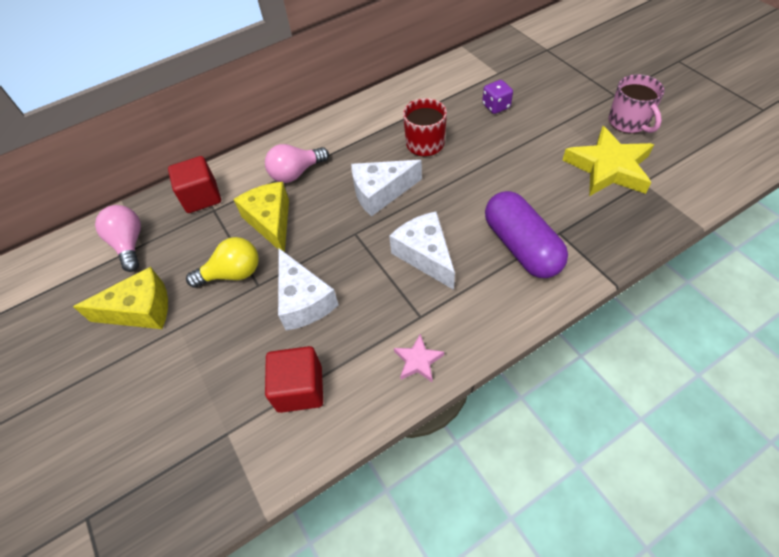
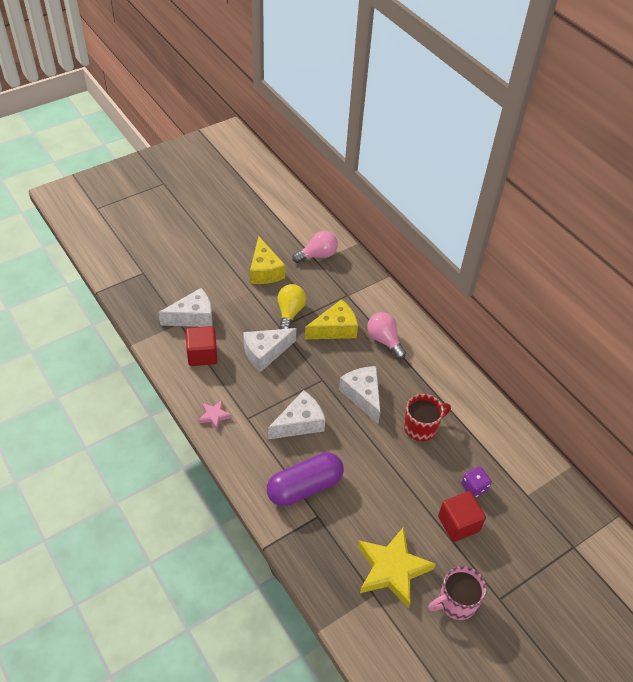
camera: 80 degrees right, 5 degrees down
red cube [168,156,221,213] -> red cube moved to [438,491,486,542]
yellow light bulb [186,237,259,288] -> yellow light bulb turned 150 degrees counterclockwise [278,284,306,329]
none -> white cheese [158,288,213,327]

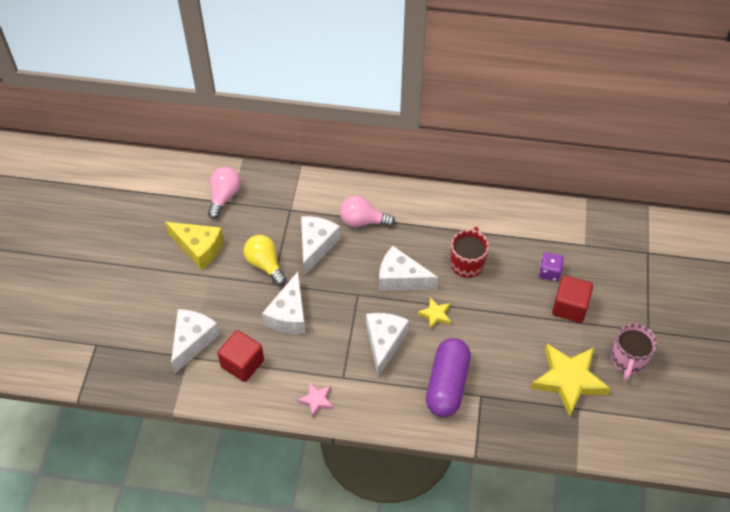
camera: 45 degrees left, 5 degrees up
yellow cheese [305,299,358,339] -> white cheese [301,216,341,276]
none -> yellow star [417,297,451,330]

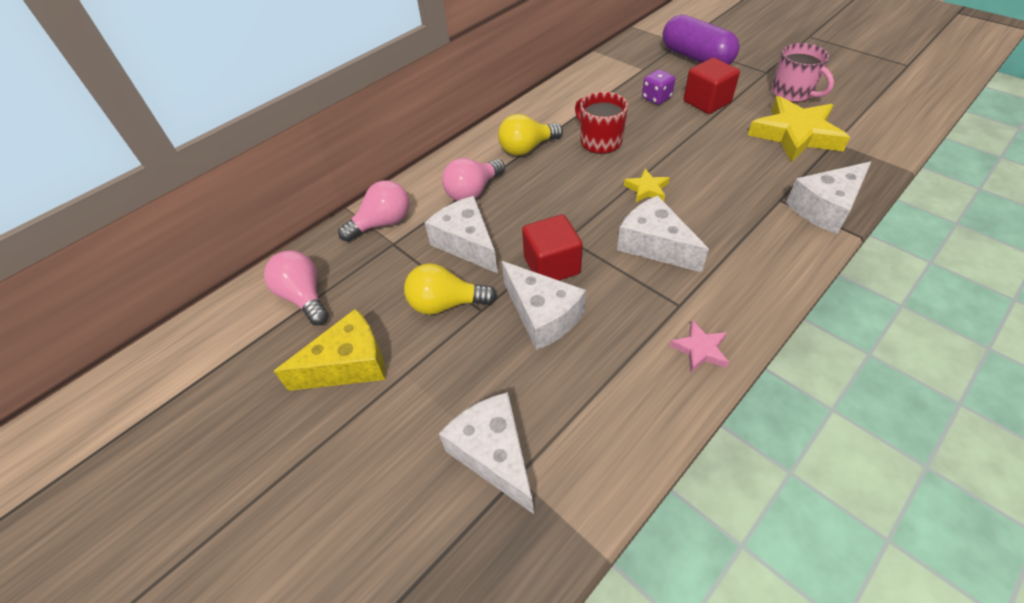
camera: 50 degrees left, 5 degrees down
red cube [217,330,264,382] -> red cube moved to [522,214,583,280]
white cheese [379,246,438,291] -> white cheese moved to [786,161,871,234]
purple capsule [426,338,471,417] -> purple capsule moved to [663,15,740,65]
none -> pink light bulb [338,180,409,242]
none -> yellow light bulb [498,114,563,156]

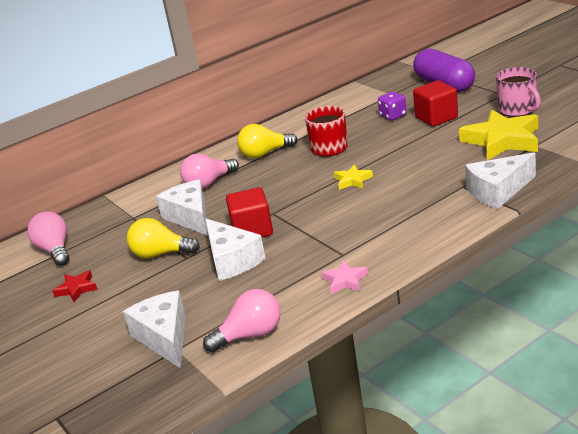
camera: 10 degrees right, 20 degrees down
yellow cheese [274,309,385,391] -> red star [52,270,98,302]
pink light bulb [338,180,409,242] -> pink light bulb moved to [203,289,281,353]
white cheese [617,195,709,273] -> none

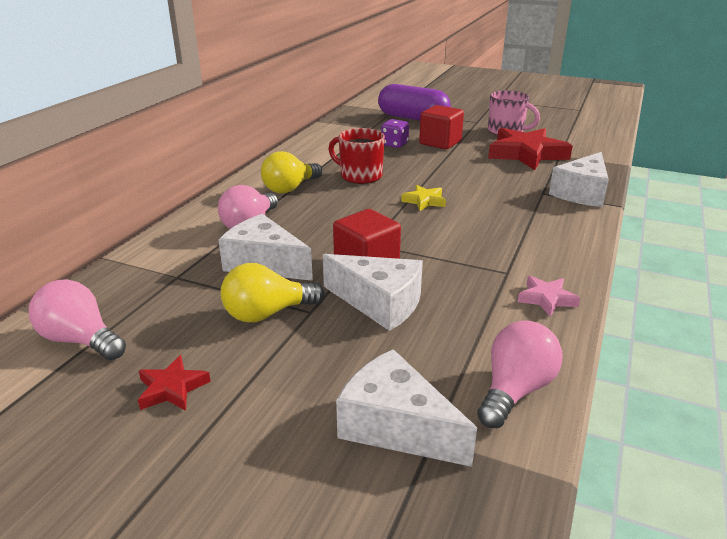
camera: 35 degrees left, 0 degrees up
yellow star [459,110,538,160] -> red star [488,128,573,170]

